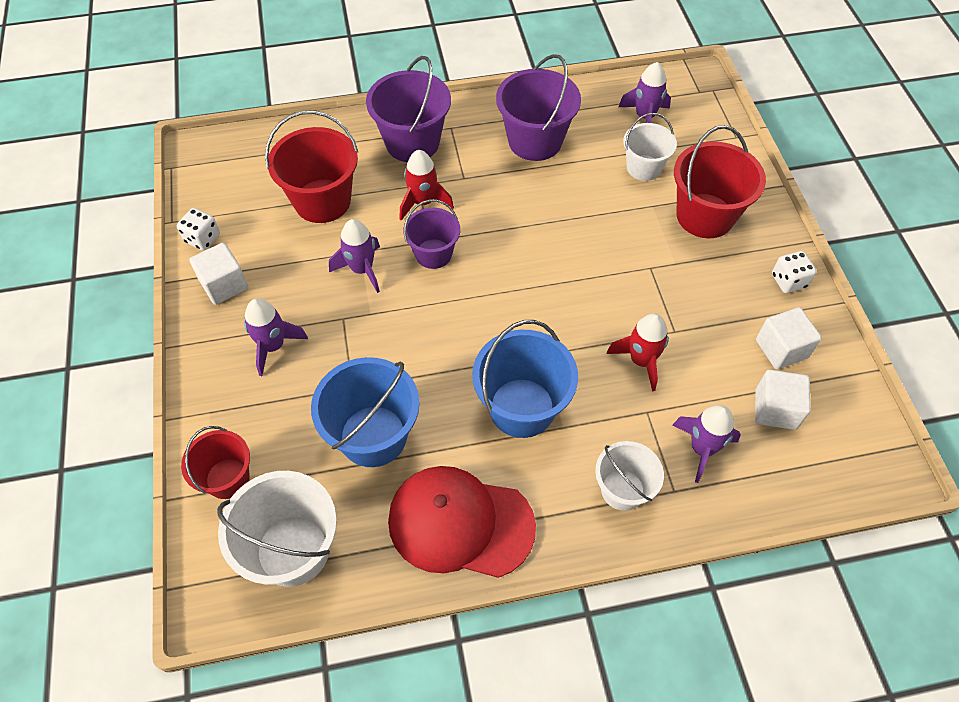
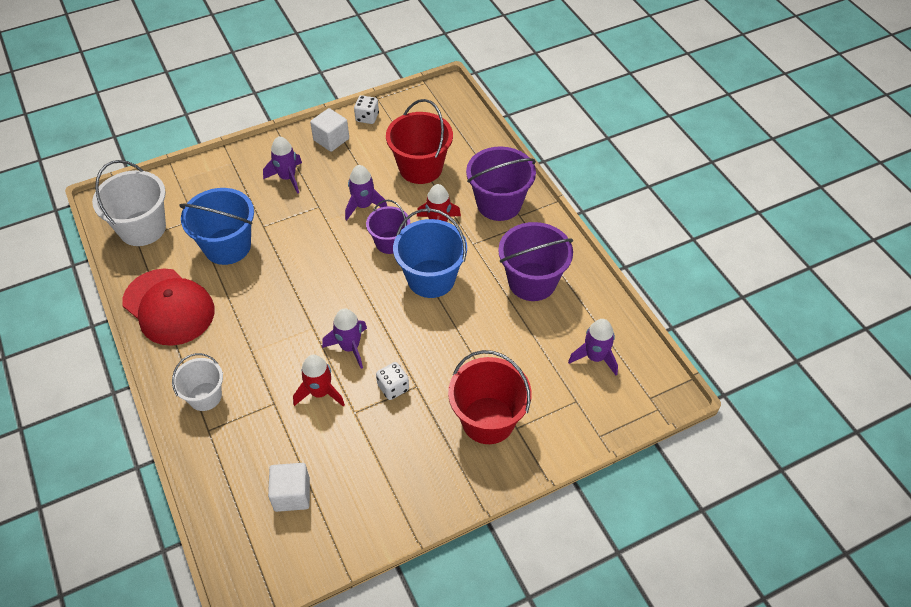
camera: 75 degrees right, 5 degrees down
red bucket [181,426,250,499] -> none
red cap [388,466,536,578] -> red cap turned 135 degrees clockwise [122,269,215,346]
blue bucket [472,320,578,438] -> blue bucket moved to [393,208,467,298]
white bucket [623,113,677,181] -> none
purple rocket [673,405,741,483] -> purple rocket moved to [322,308,367,369]
white cube [756,307,822,369] -> none
white dice [772,251,817,293] -> white dice moved to [376,362,409,400]

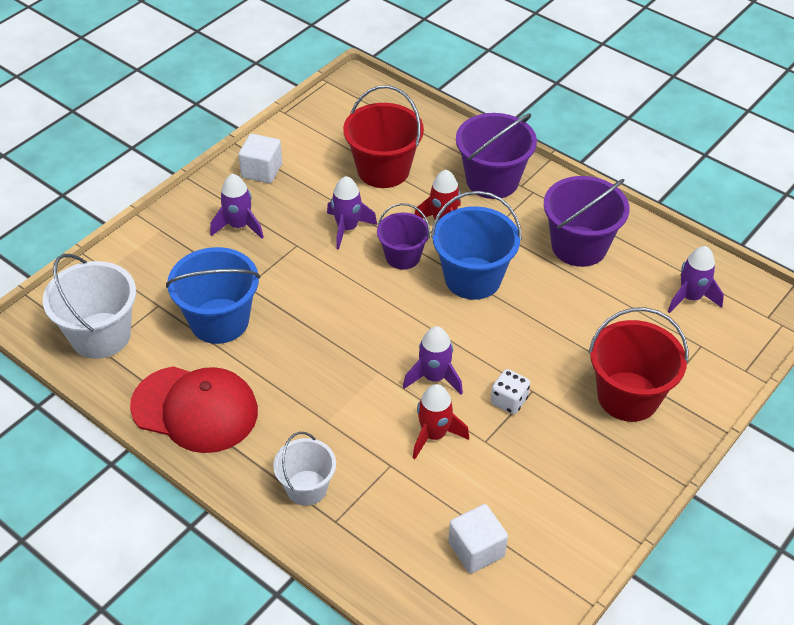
camera: 25 degrees left, 5 degrees down
white dice [354,95,379,124] -> none

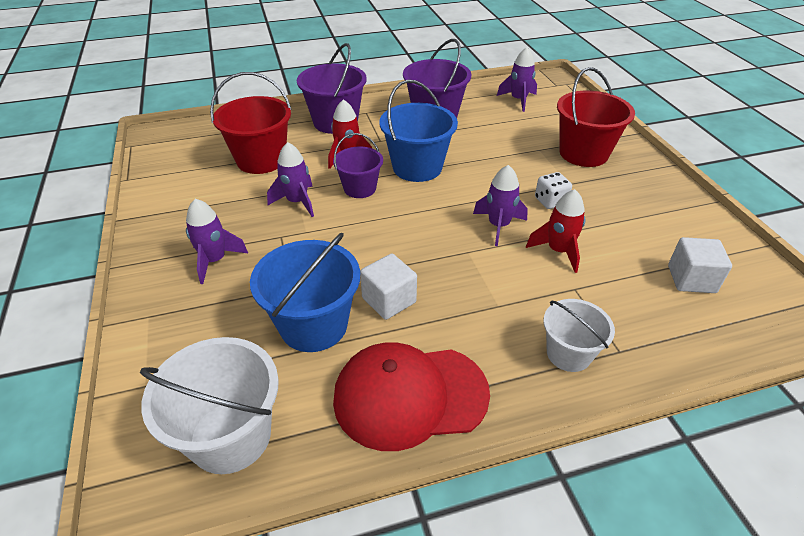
camera: 55 degrees left, 5 degrees down
red cap [130,366,258,453] -> red cap turned 150 degrees counterclockwise [333,343,490,451]
white cube [238,134,282,183] -> white cube moved to [360,253,417,320]

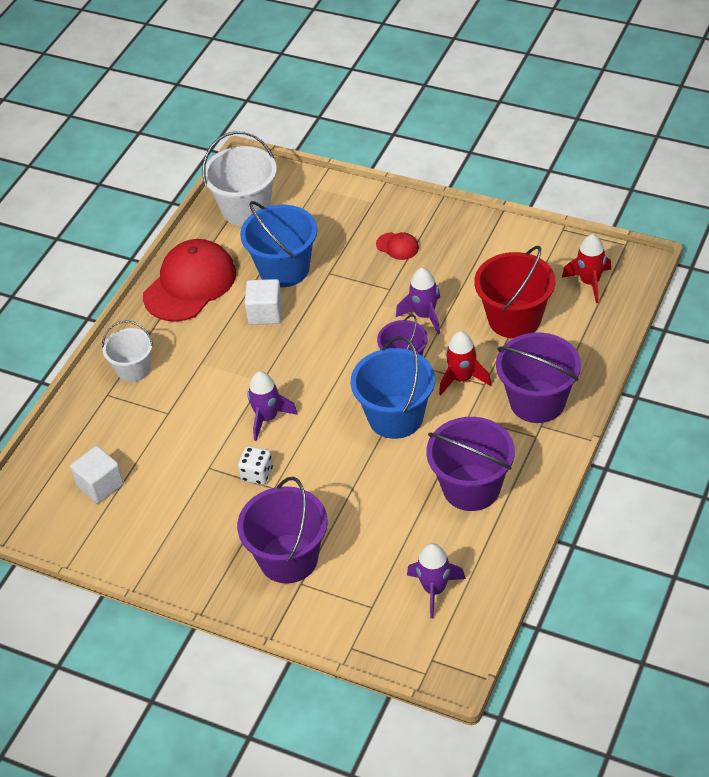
camera: 135 degrees right, 5 degrees up
purple rocket [186,199,248,284] -> red cap [376,232,419,260]
red rocket [526,189,585,273] -> red rocket moved to [562,234,611,303]
red bucket [557,67,635,167] -> purple bucket [237,477,328,584]

